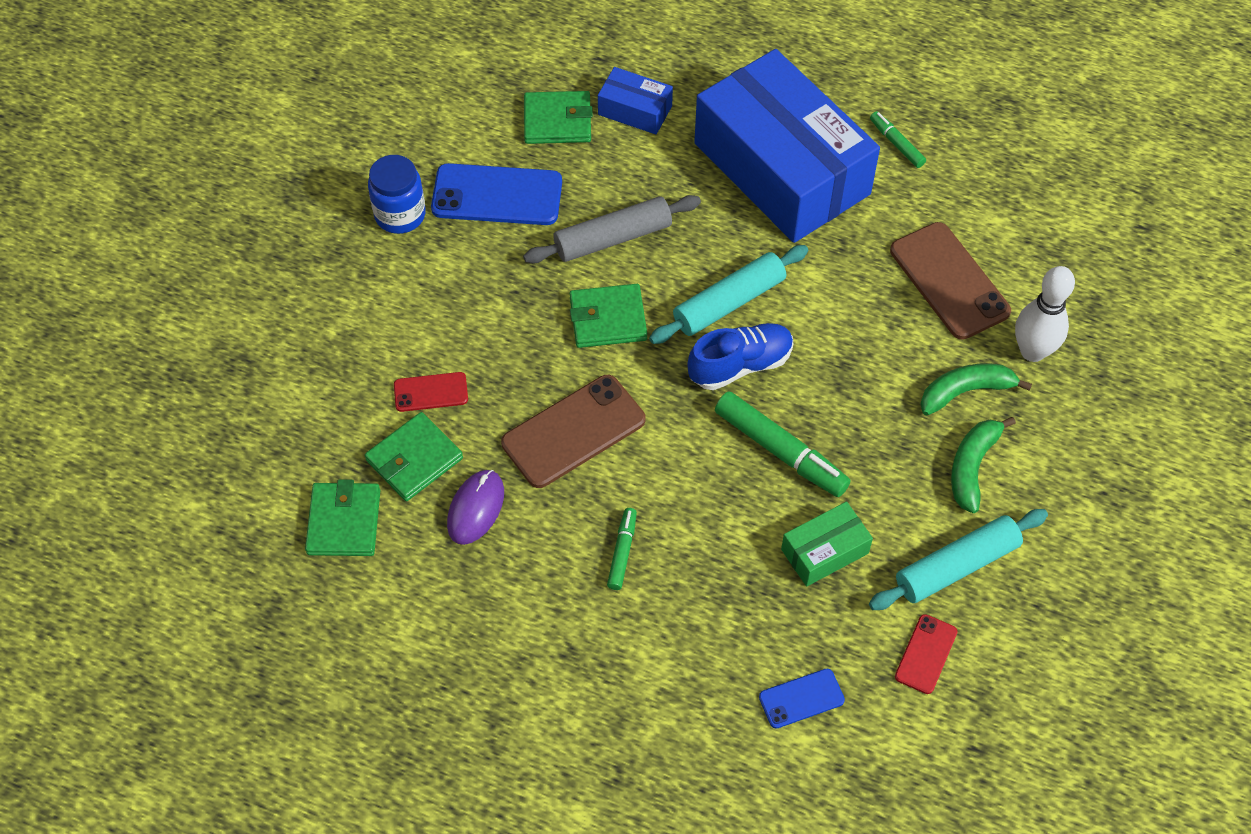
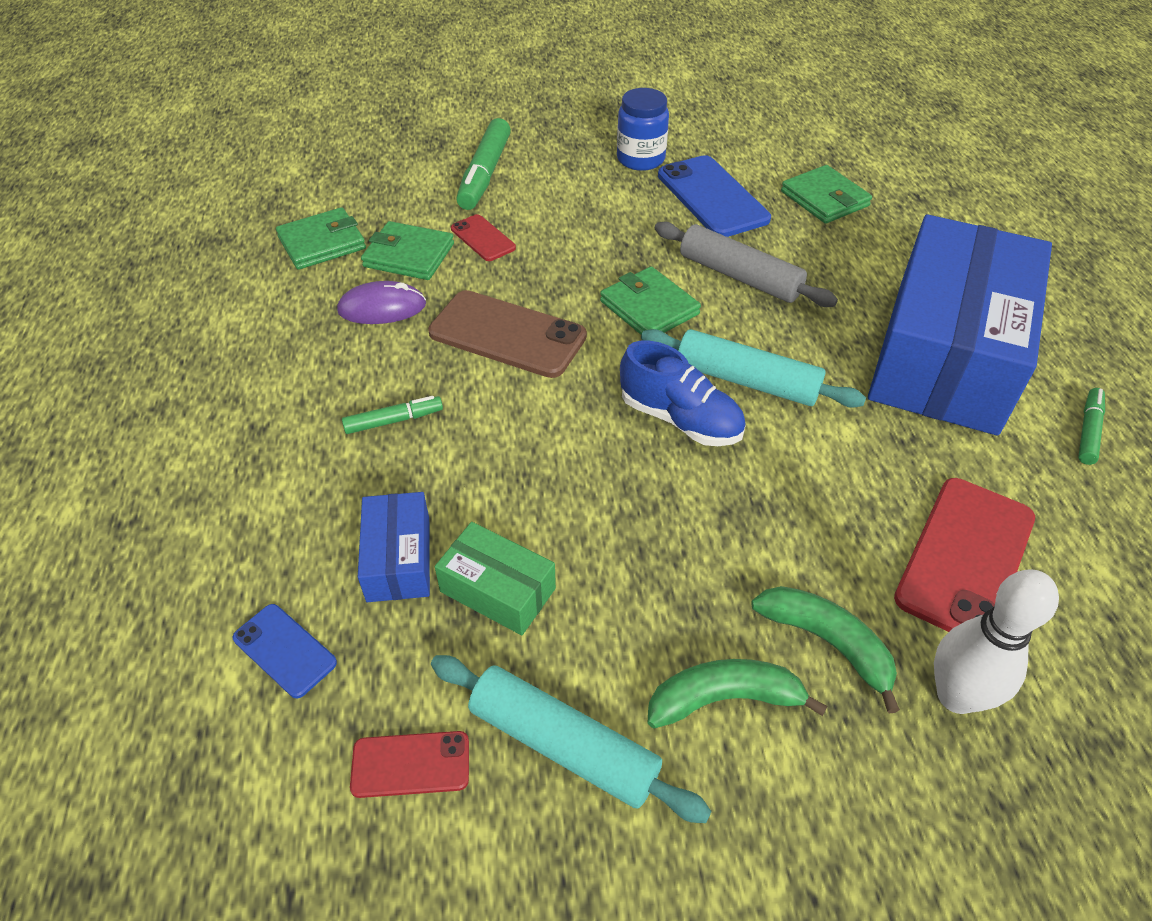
camera: 60 degrees right, 10 degrees down
blue box [598,67,673,134] -> blue box moved to [358,492,430,602]
green marker [715,391,851,497] -> green marker moved to [456,118,511,210]
brown phone [890,222,1011,340] -> red phone [894,478,1035,632]

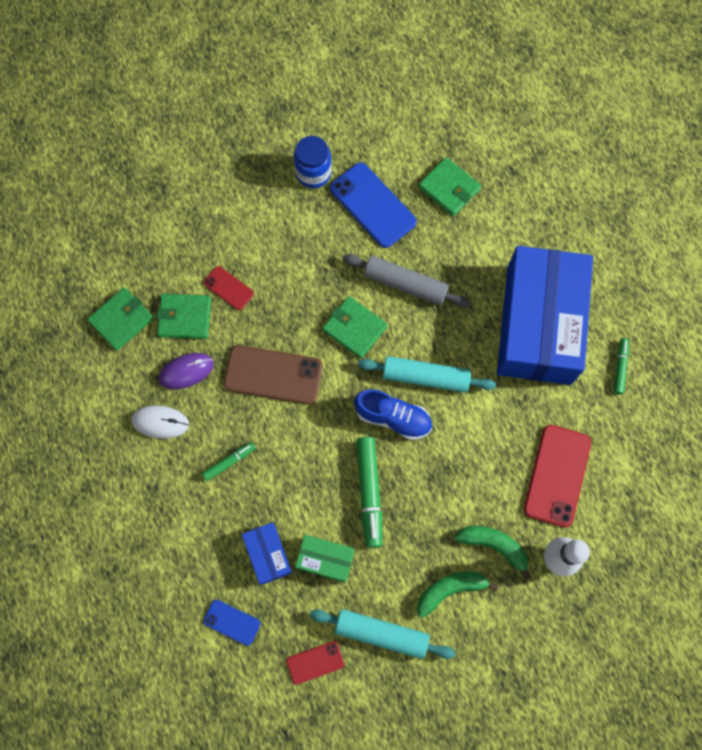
camera: 15 degrees left, 25 degrees up
green marker [456,118,511,210] -> green marker moved to [356,437,382,548]
none -> white mouse [132,405,189,439]

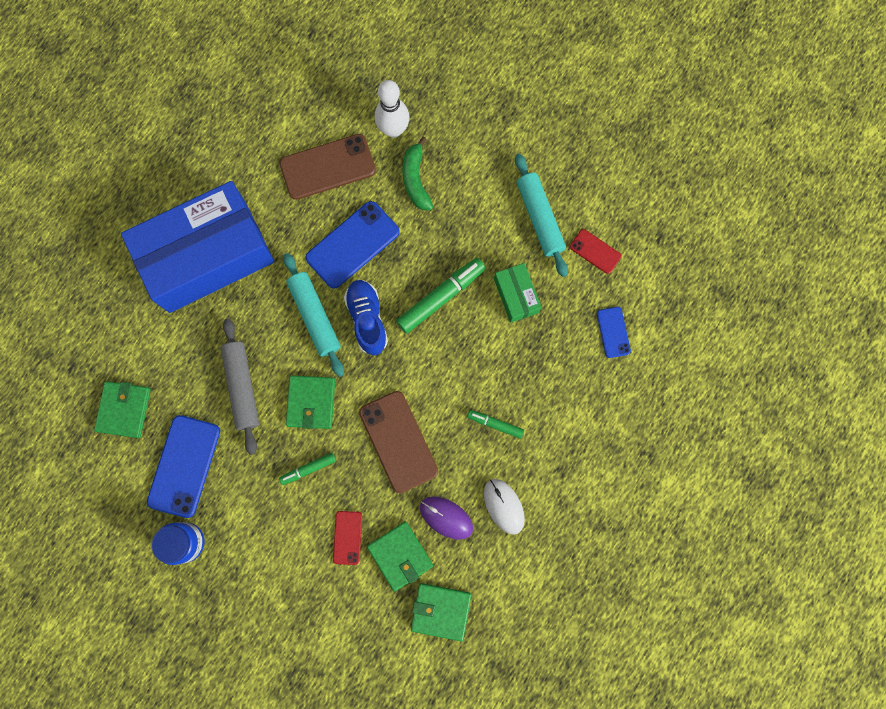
camera: 125 degrees left, 5 degrees up
blue box [242,522,292,585] -> none
green banana [417,572,498,618] -> none
red phone [524,425,591,527] -> brown phone [280,134,376,200]
green marker [614,338,629,395] -> green marker moved to [279,453,336,485]
none -> blue phone [306,201,399,289]

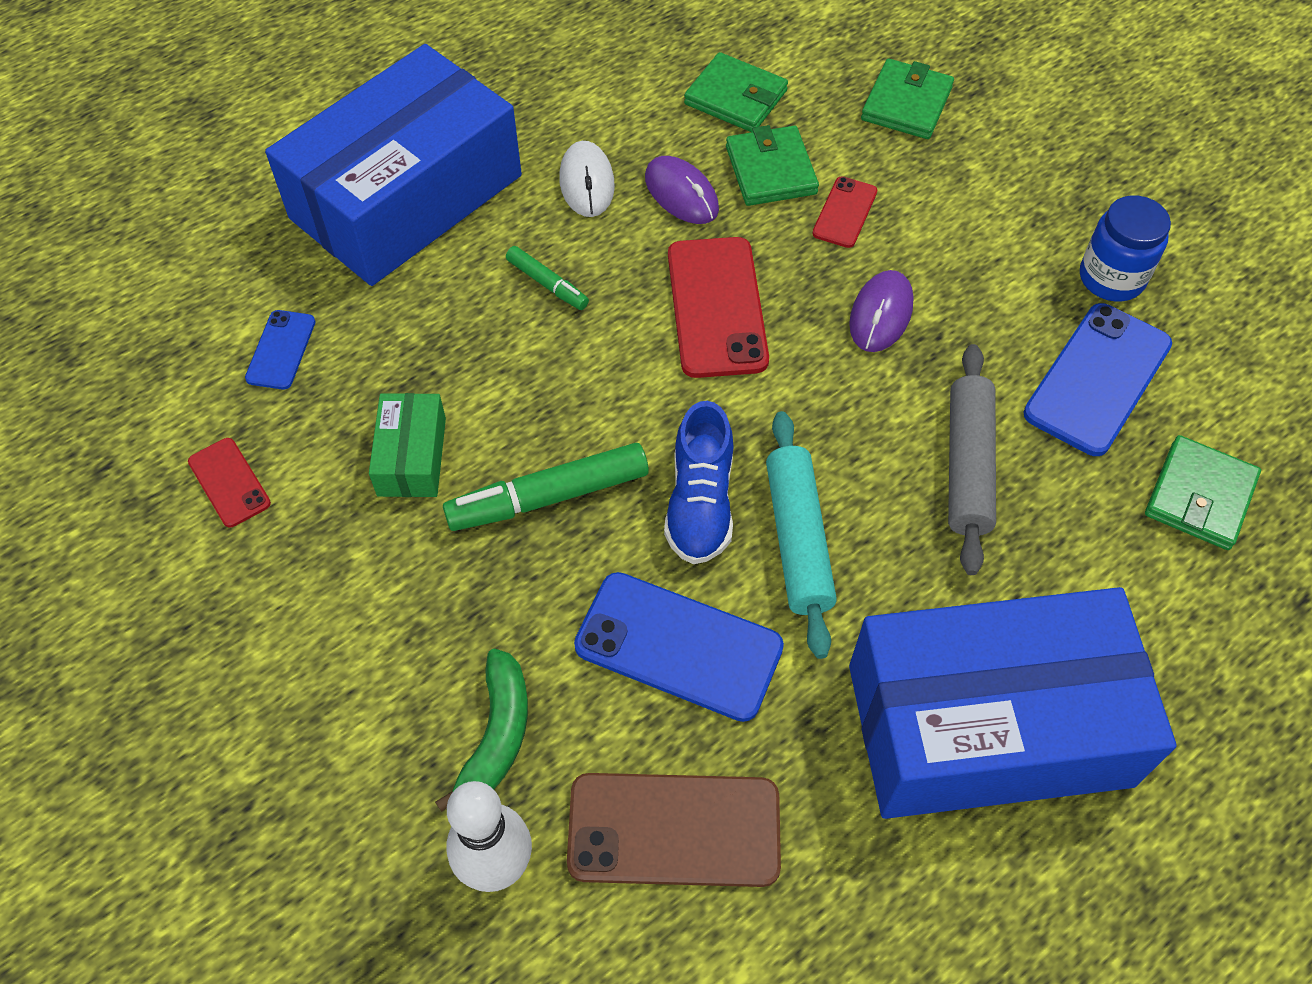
camera: 160 degrees left, 20 degrees down
green marker [279,453,336,485] -> purple mouse [849,270,914,352]
green wallet [286,376,335,429] -> green wallet moved to [861,59,954,139]
blue phone [306,201,399,289] -> blue phone turned 45 degrees clockwise [574,572,784,722]
brown phone [359,391,438,493] -> red phone [668,237,769,378]
turquoise rolling pin [515,154,568,277] -> none
none -> blue box [265,44,522,286]

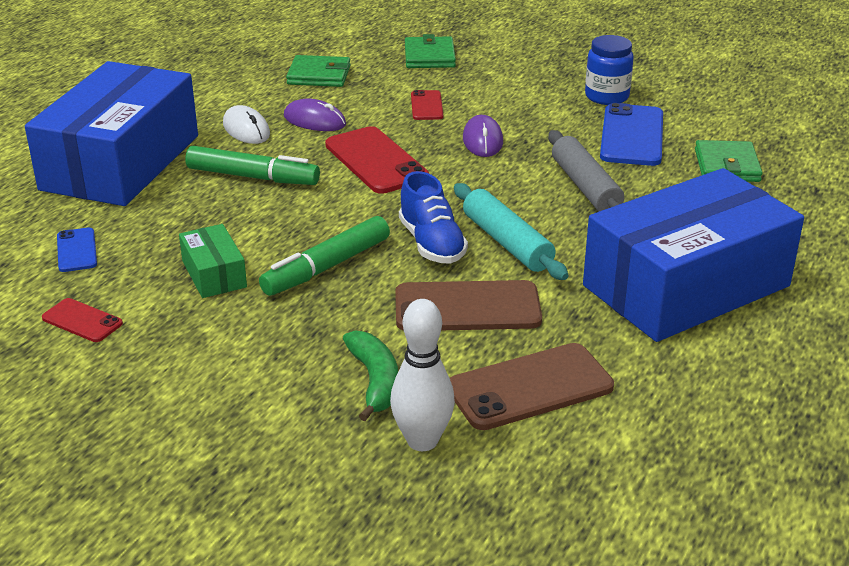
camera: 25 degrees left, 25 degrees down
green marker [506,246,589,310] -> green marker [185,146,320,185], size x1.84
blue phone [574,572,784,722] -> brown phone [395,280,542,331]
green wallet [726,125,819,206] -> none

